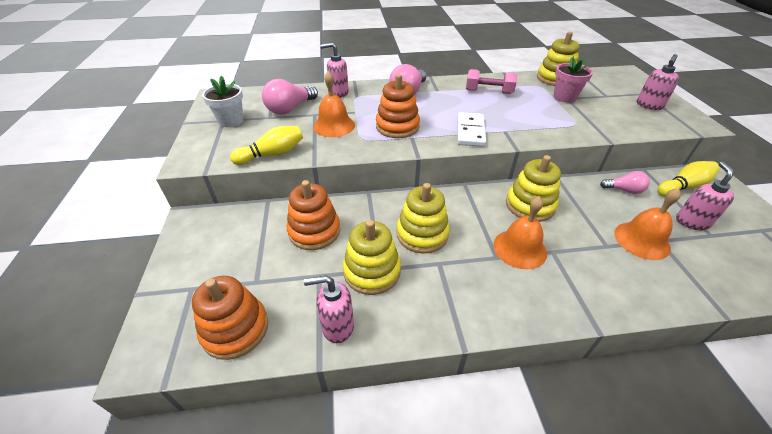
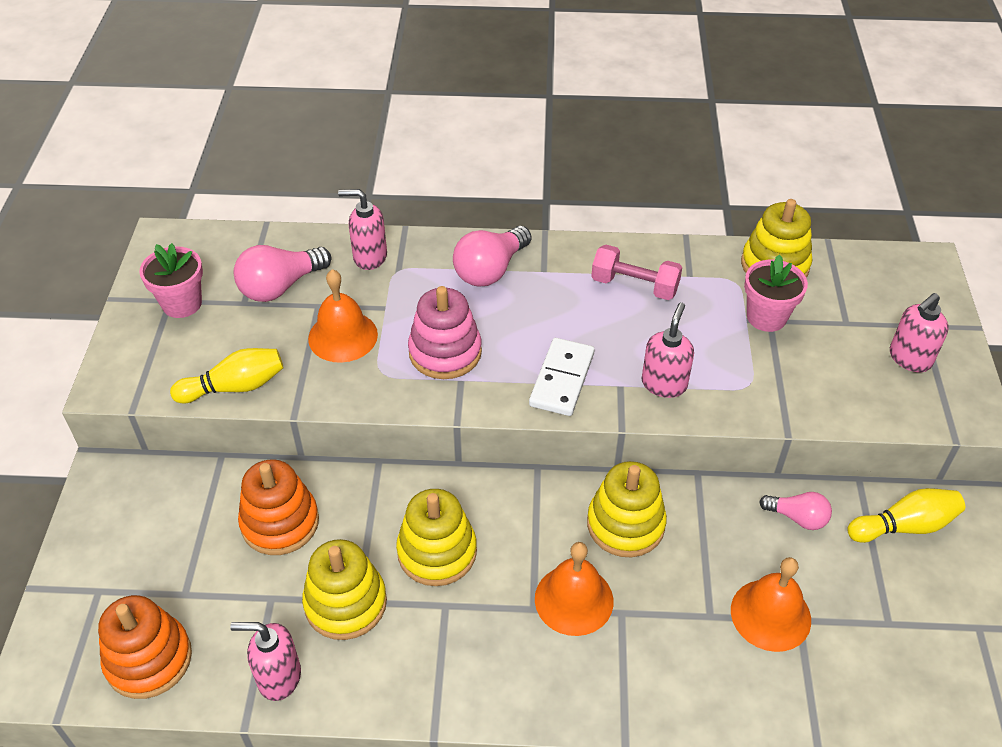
camera: 10 degrees right, 5 degrees up
white flower pot [202,76,243,127] -> pink flower pot [139,243,203,318]
orange stacking toy [376,74,420,138] -> pink stacking toy [408,286,482,379]
pink soap dispenser [676,162,734,231] -> pink soap dispenser moved to [642,303,694,398]

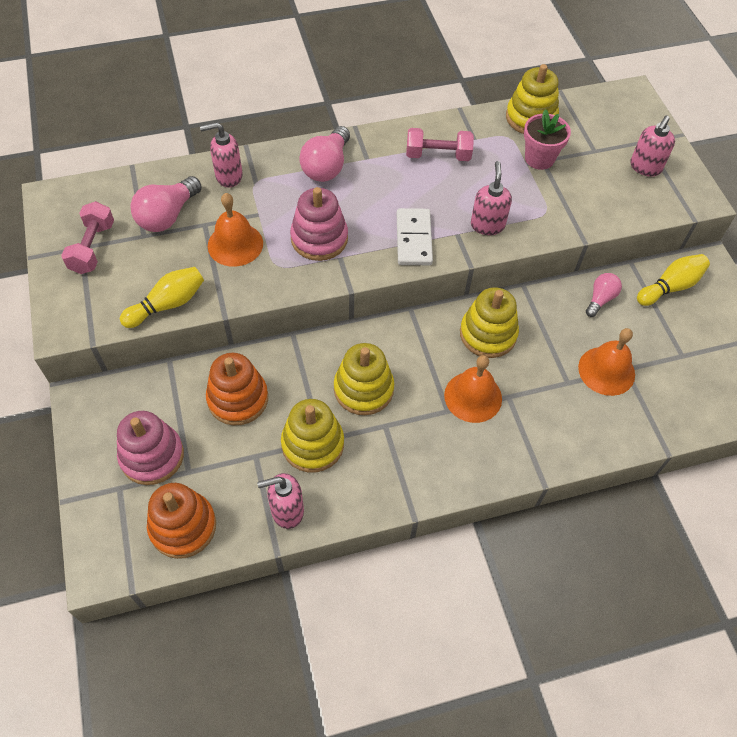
camera: 20 degrees left, 10 degrees up
pink flower pot [139,243,203,318] -> pink dumbbell [61,201,114,274]
pink light bulb [759,492,832,530] -> pink light bulb turned 60 degrees counterclockwise [586,273,622,317]
none -> pink stacking toy [117,411,184,485]

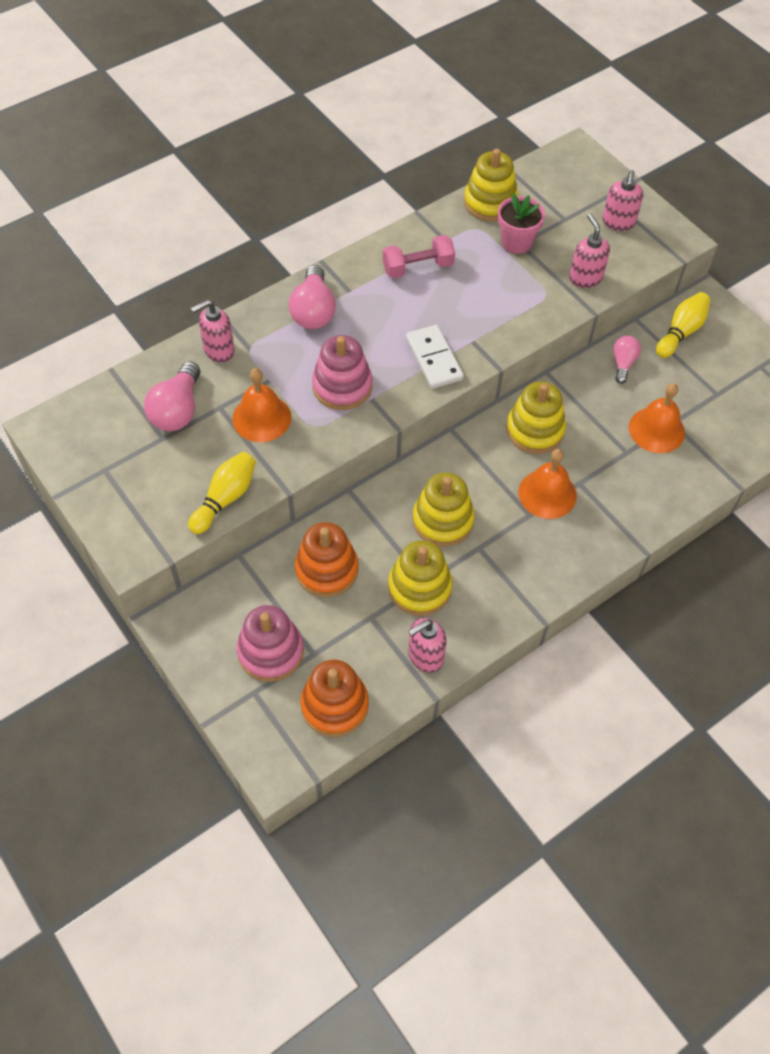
camera: 20 degrees left, 0 degrees up
pink dumbbell [61,201,114,274] -> none
pink soap dispenser [471,161,512,235] -> pink soap dispenser moved to [569,214,610,288]

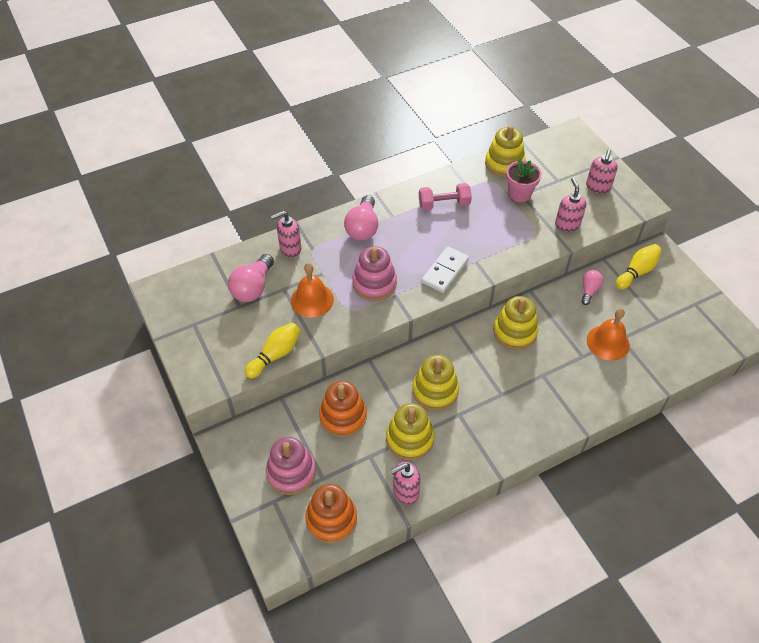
camera: 10 degrees right, 5 degrees down
white domino [406,325,464,389] -> white domino turned 45 degrees clockwise [421,246,469,293]
orange bell [519,449,577,519] -> none

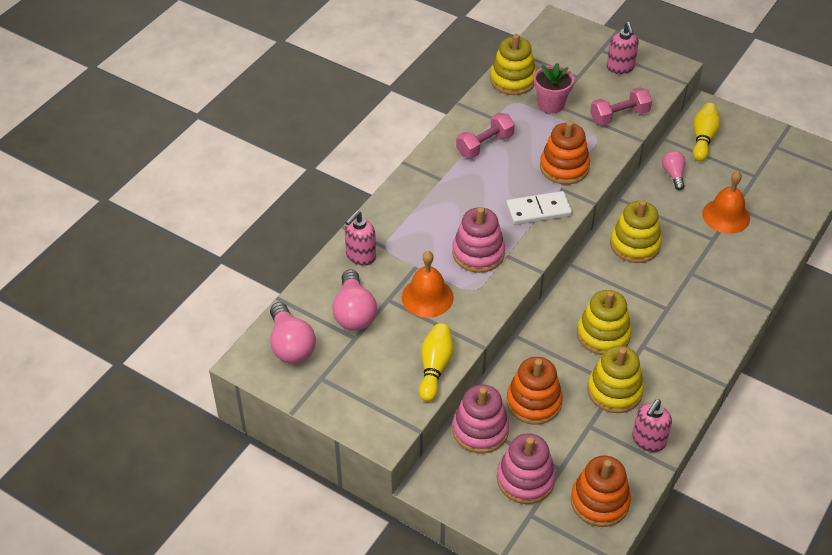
camera: 30 degrees left, 5 degrees down
pink light bulb [344,195,378,240] -> pink light bulb moved to [270,302,316,363]
white domino [421,246,469,293] -> white domino turned 75 degrees clockwise [506,191,572,225]
pink soap dispenser [555,178,586,232] -> pink dumbbell [590,87,652,126]
none -> pink stacking toy [453,385,509,454]
none -> orange stacking toy [540,121,590,184]

